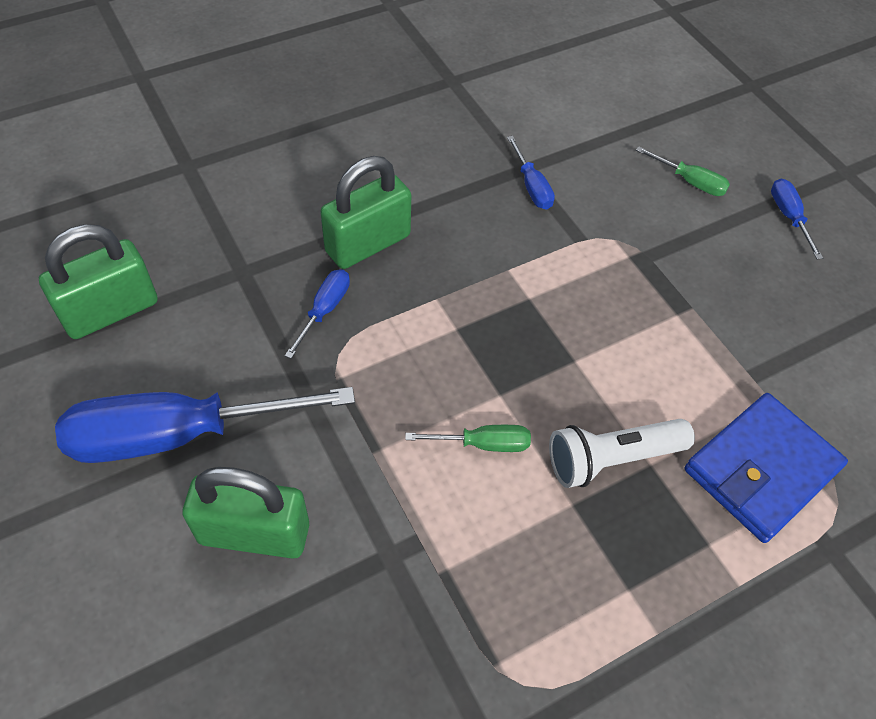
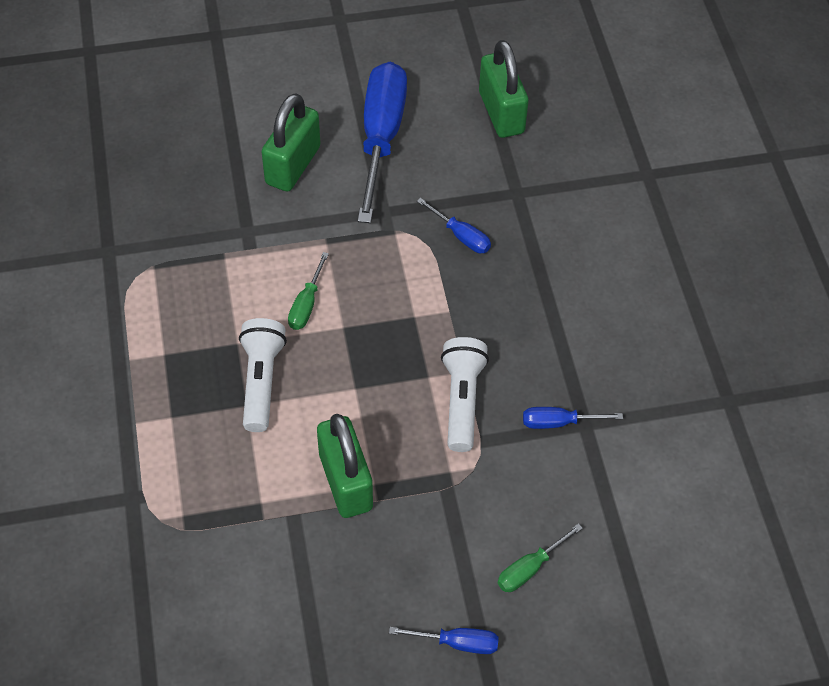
camera: 110 degrees right, 0 degrees up
green padlock [320,156,411,269] -> green padlock moved to [317,414,373,518]
blue wallet [684,393,848,543] -> none
none -> white flashlight [441,337,489,452]

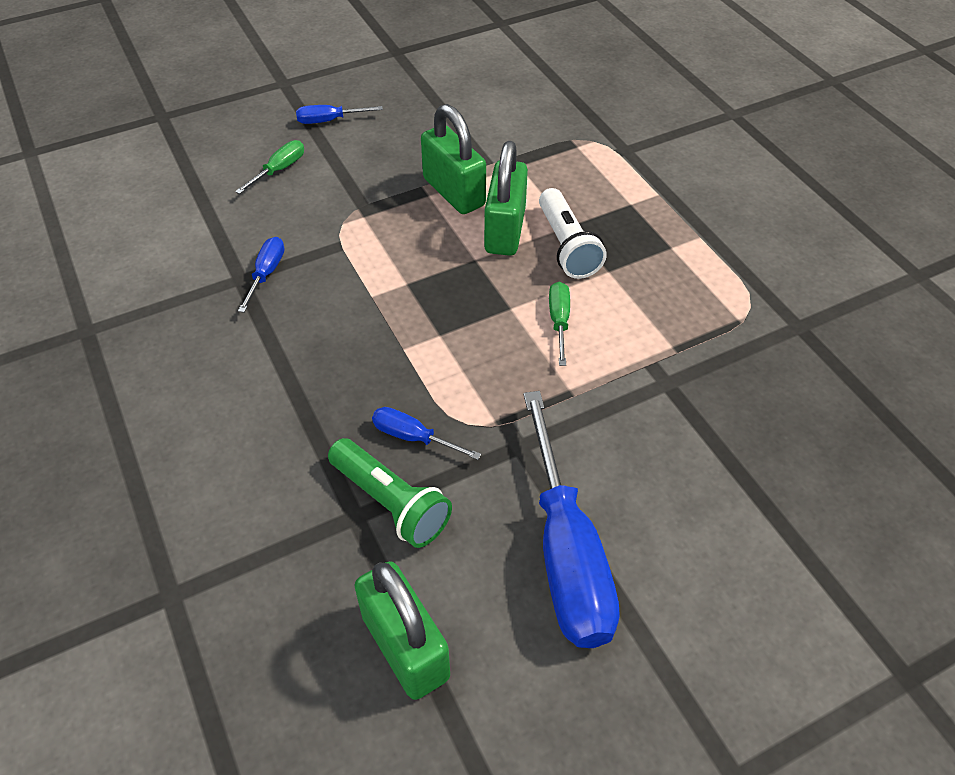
camera: 165 degrees right, 5 degrees down
green padlock [262,93,321,192] -> green padlock moved to [484,141,528,256]
white flashlight [441,337,489,452] -> none
blue screwdriver [523,407,623,429] -> blue screwdriver turned 60 degrees counterclockwise [238,237,285,313]
none -> green flashlight [328,438,452,548]

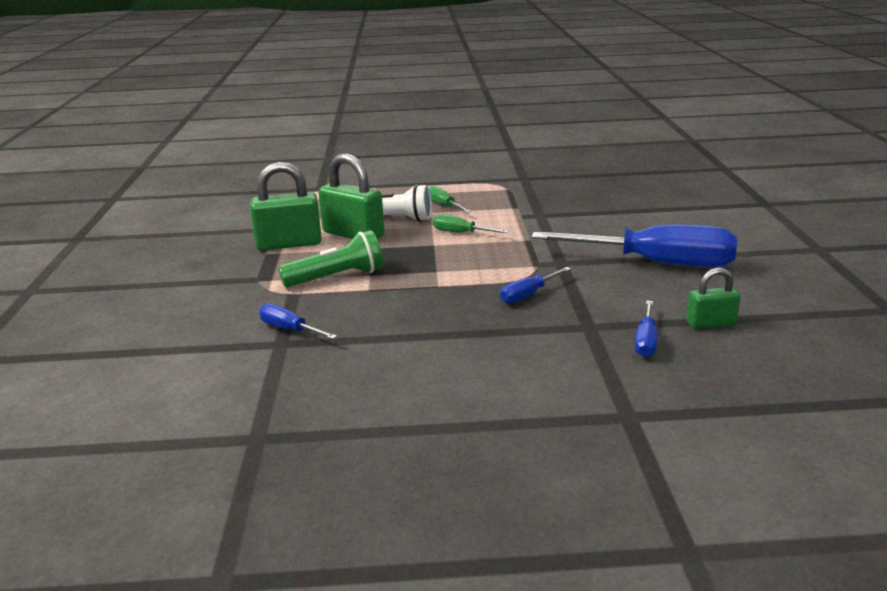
camera: 65 degrees left, 25 degrees down
green screwdriver [235,140,304,194] -> green screwdriver moved to [429,185,471,213]
blue screwdriver [296,105,383,124] -> blue screwdriver moved to [635,301,657,358]
green flashlight [328,438,452,548] -> green flashlight moved to [278,230,383,287]
green padlock [354,561,450,700] -> green padlock [686,268,741,329], size x0.57

